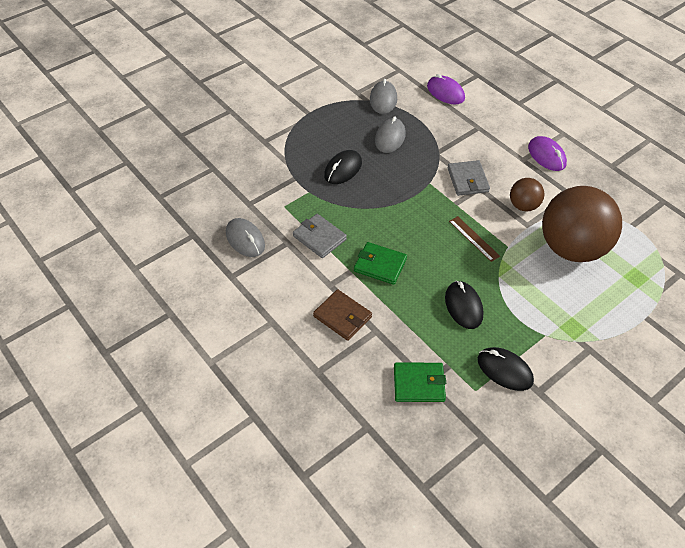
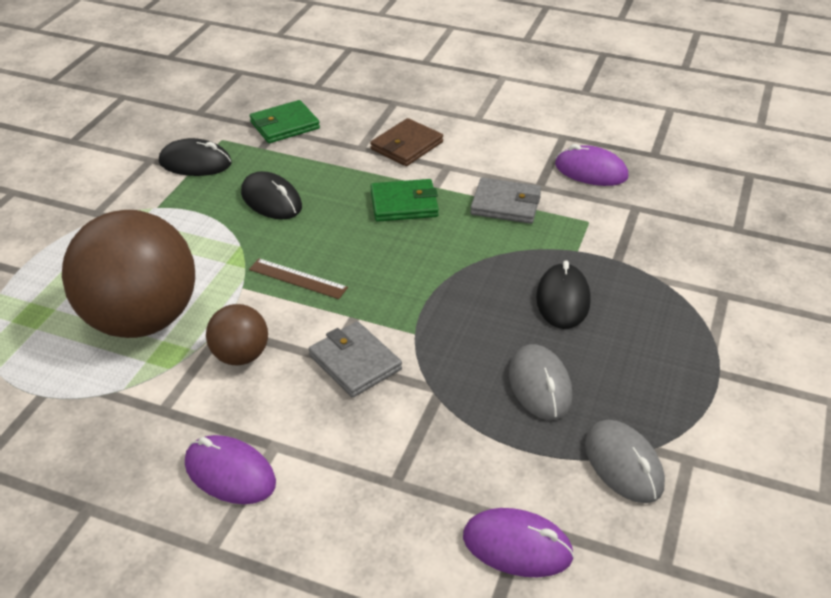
camera: 150 degrees right, 10 degrees down
grey mouse [226,218,265,257] -> purple mouse [555,144,628,186]
brown wallet [313,289,372,341] -> brown wallet turned 60 degrees counterclockwise [370,118,443,166]

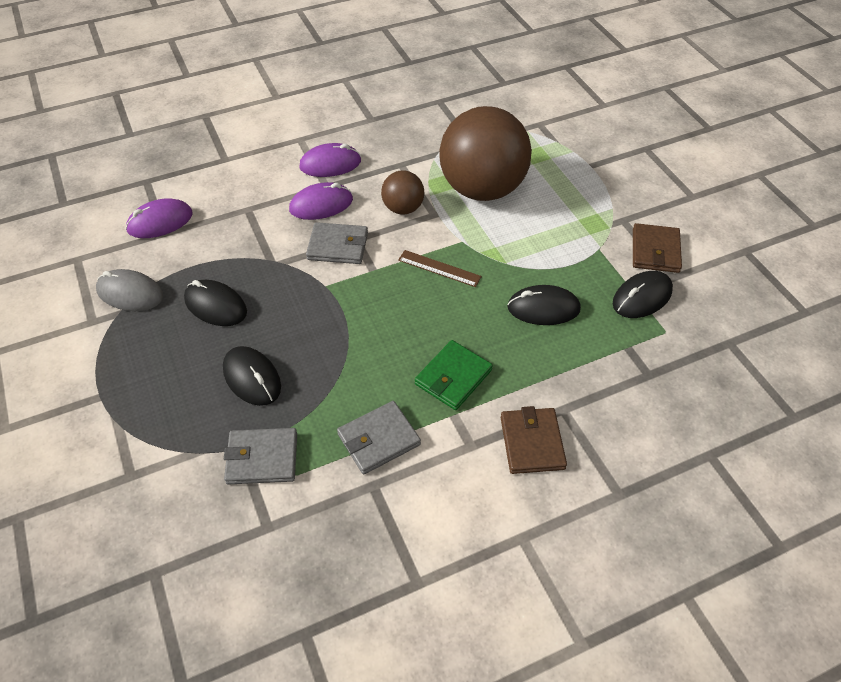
camera: 135 degrees right, 10 degrees up
brown ruler [249,258,348,299] -> brown ruler turned 45 degrees clockwise [398,250,482,287]
green wallet [250,100,320,143] -> none
grey mouse [509,344,573,420] -> black mouse [184,280,247,326]
purple mouse [555,144,628,186] -> purple mouse moved to [289,182,353,220]
none -> grey wallet [224,428,297,484]
none -> brown wallet [633,223,682,273]

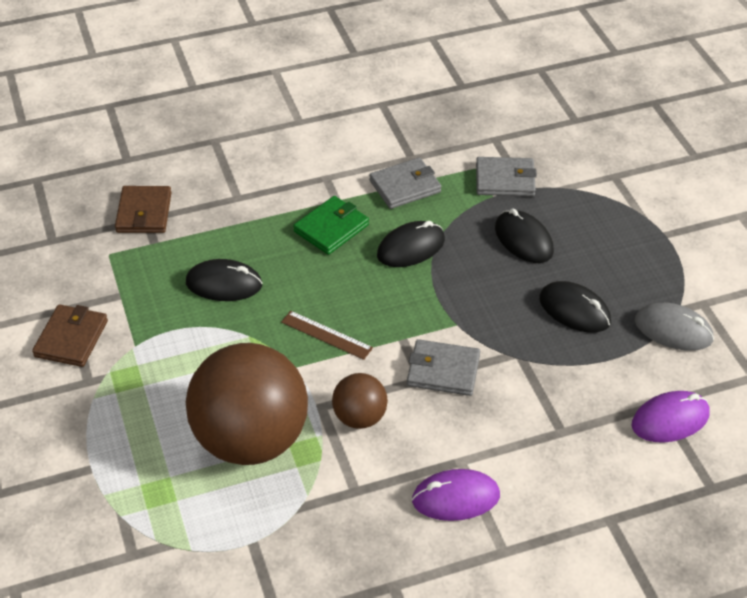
camera: 175 degrees left, 5 degrees down
purple mouse [289,182,353,220] -> none
brown wallet [501,406,567,474] -> brown wallet moved to [115,186,172,233]
black mouse [613,271,673,318] -> black mouse moved to [377,221,445,267]

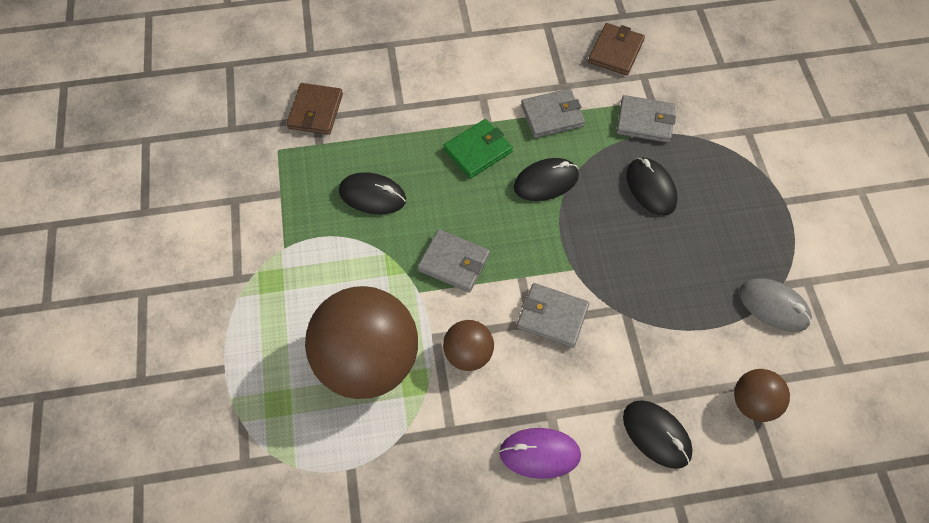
camera: 10 degrees right, 15 degrees up
brown wallet [32,305,108,367] -> brown wallet moved to [588,23,645,76]
brown ruler [281,311,373,360] -> grey wallet [417,229,490,293]
black mouse [539,281,611,333] -> black mouse moved to [623,400,693,469]
purple mouse [632,391,710,443] -> brown ball [734,369,790,422]

